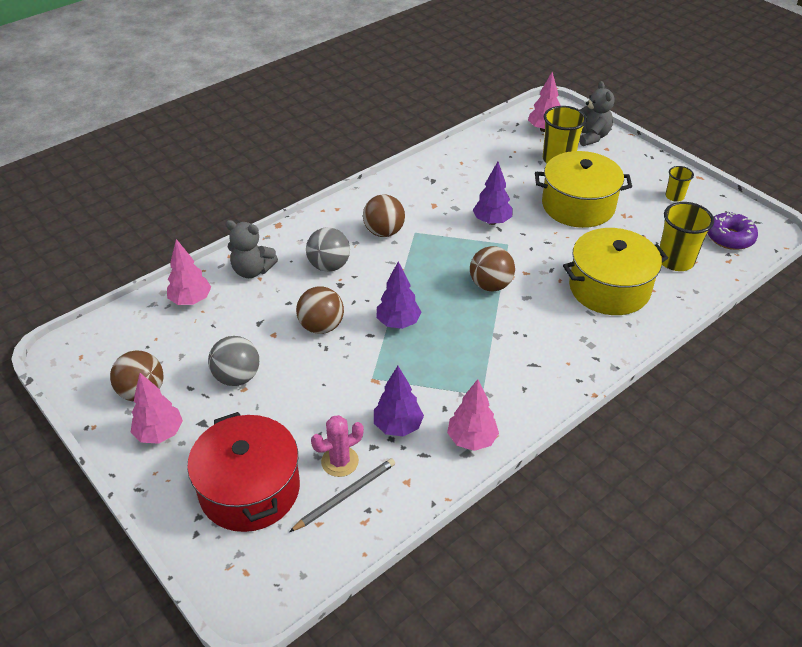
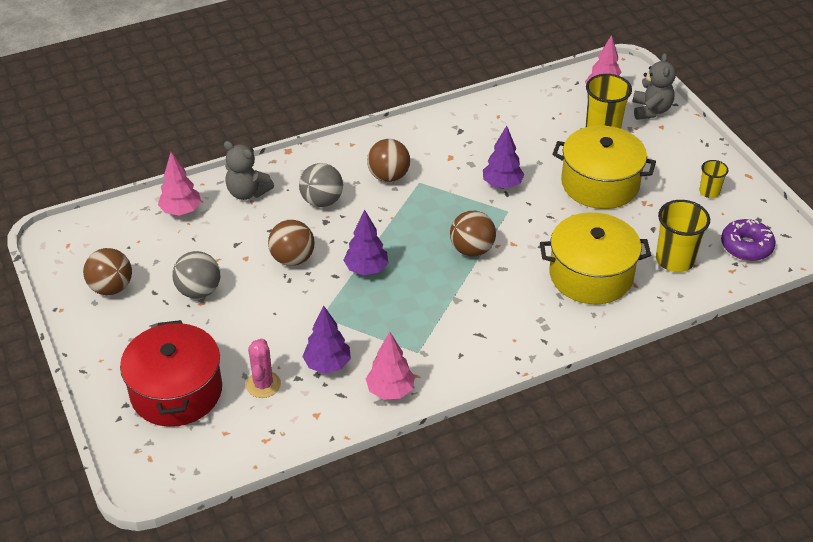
camera: 15 degrees right, 0 degrees up
pink tree [131,373,183,444] -> none
grey pencil [289,458,395,532] -> none
pink cactus [311,415,364,477] -> pink cactus turned 75 degrees counterclockwise [246,339,281,398]

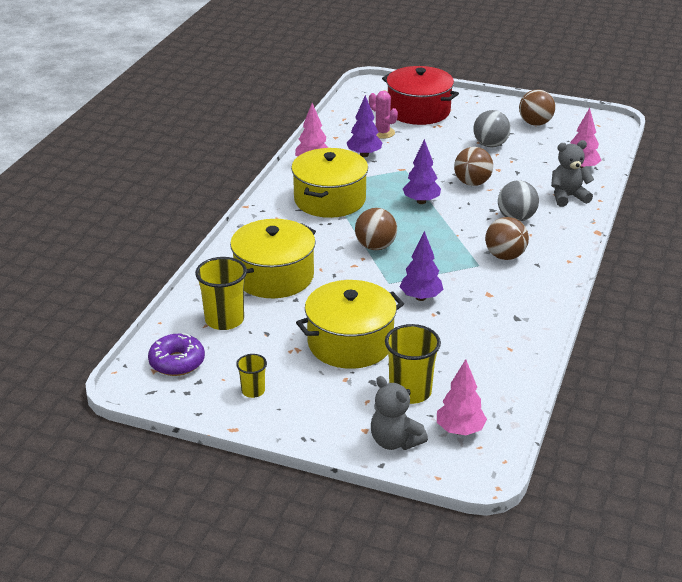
camera: 135 degrees right, 10 degrees down
none -> yellow pot [291,148,368,218]

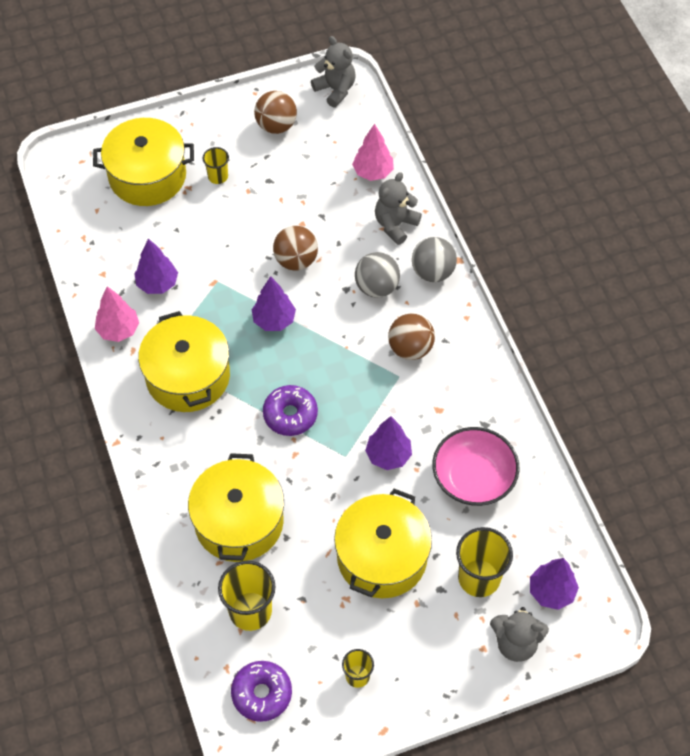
camera: 40 degrees left, 25 degrees up
brown ball [355,208,397,250] -> purple donut [263,385,318,436]
pink cactus [369,91,398,139] -> none
red pot [382,66,459,125] -> yellow pot [93,118,194,206]
pink tree [437,359,487,435] -> purple tree [530,558,579,610]
grey ball [473,110,511,147] -> grey ball moved to [412,237,457,282]
none -> yellow cup [203,147,229,184]
none -> grey teddy bear [311,36,356,108]
none -> pink bowl [432,427,519,506]

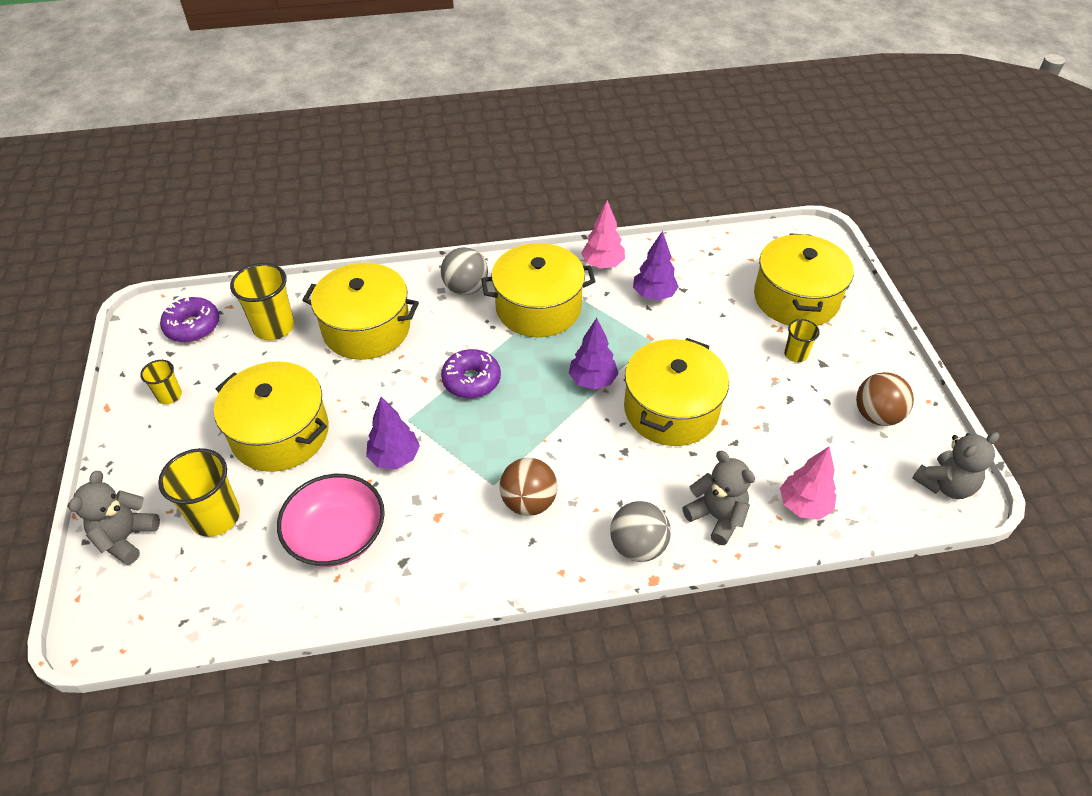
camera: 100 degrees right, 10 degrees down
brown ball [273,226,318,271] -> yellow pot [624,338,729,446]
grey ball [355,252,400,298] -> grey ball moved to [441,247,488,295]
purple tree [530,558,579,610] -> none

